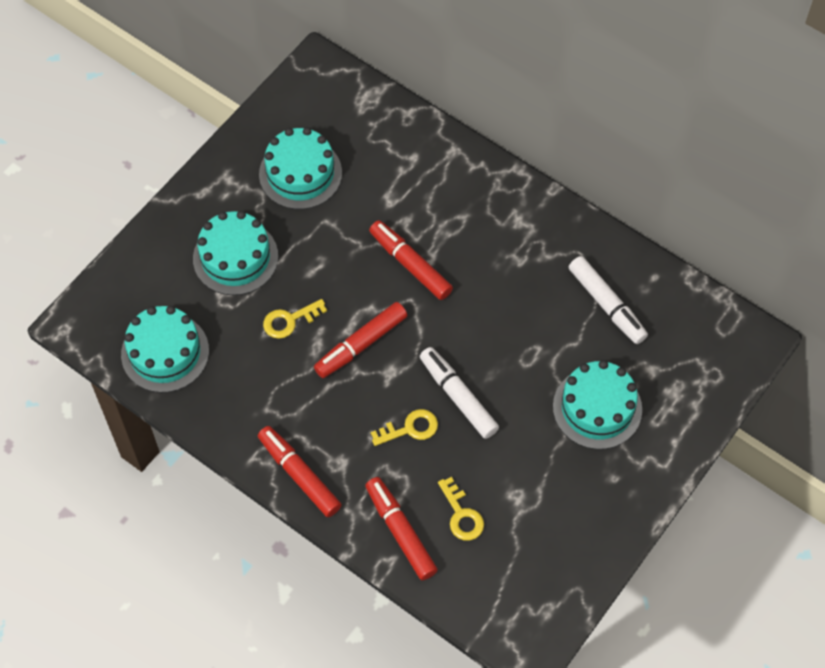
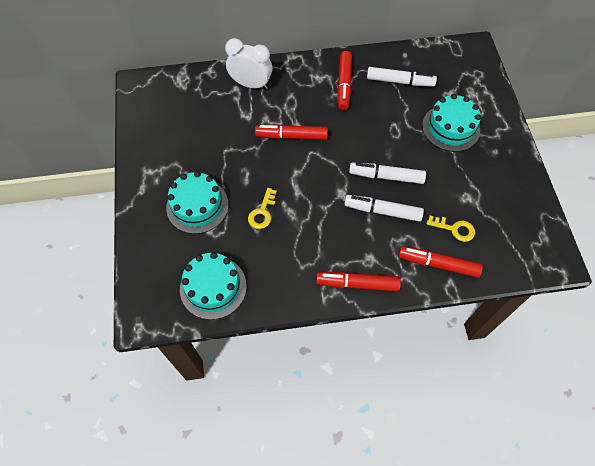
camera: 45 degrees left, 0 degrees up
turquoise cake [259,127,342,209] -> none
red marker [314,302,407,378] -> red marker moved to [337,51,352,110]
yellow key [371,409,438,446] -> white marker [344,195,424,222]
none -> white clock [225,38,272,89]

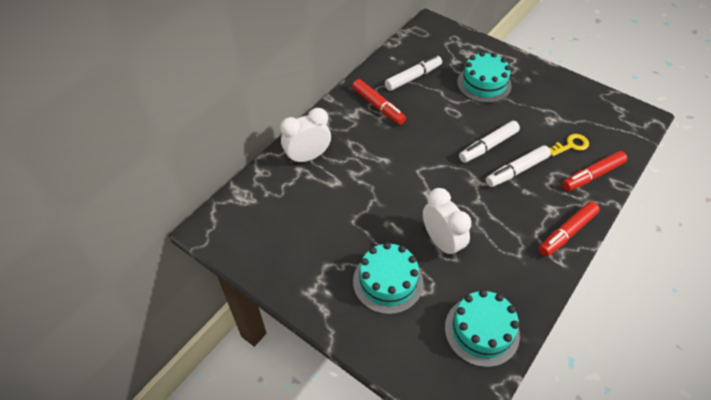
camera: 45 degrees left, 10 degrees down
yellow key [248,188,277,229] -> white clock [423,188,471,258]
red marker [255,125,328,140] -> none

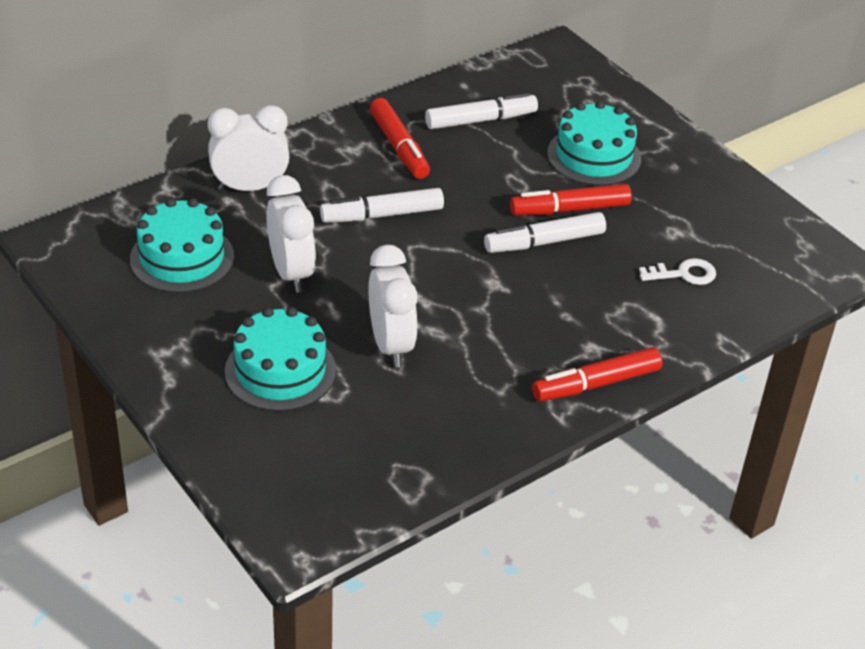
camera: 15 degrees right, 10 degrees down
turquoise cake [445,290,520,367] -> turquoise cake moved to [130,198,234,293]
white marker [486,145,551,187] -> white marker moved to [320,188,444,223]
yellow key [549,134,589,156] -> white key [639,258,716,285]
red marker [562,151,627,191] -> red marker moved to [510,184,632,216]
none -> white clock [266,175,316,293]

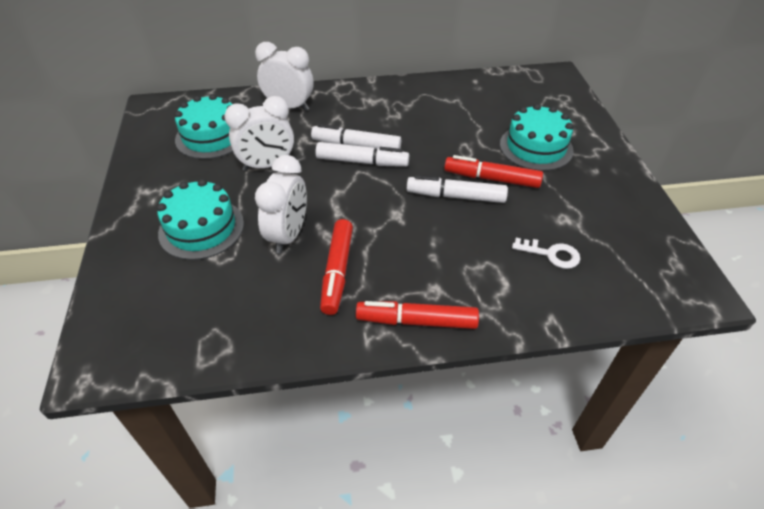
camera: 30 degrees right, 5 degrees up
white clock [266,175,316,293] -> white clock turned 60 degrees clockwise [225,96,294,171]
red marker [370,98,430,179] -> red marker moved to [320,219,353,315]
white marker [425,92,538,129] -> white marker moved to [315,142,409,167]

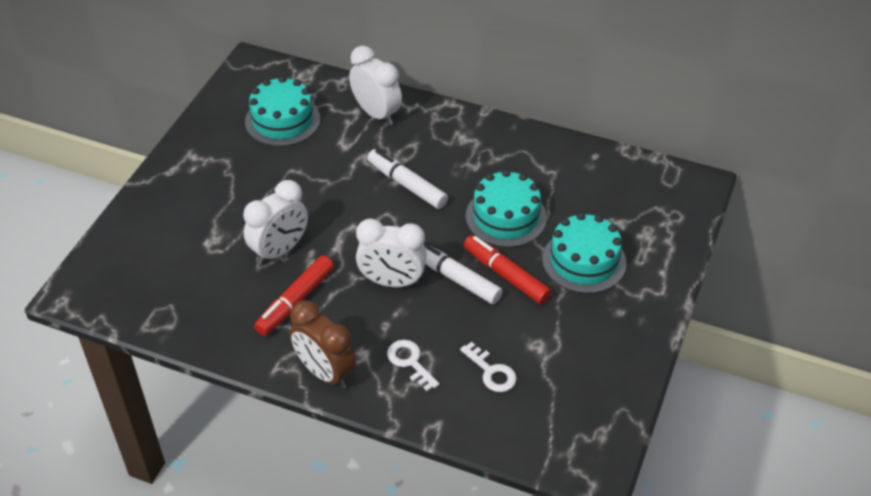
camera: 30 degrees right, 0 degrees up
turquoise cake [157,179,244,260] -> turquoise cake moved to [466,170,547,247]
white clock [225,96,294,171] -> white clock moved to [356,218,427,287]
white marker [315,142,409,167] -> none
red marker [356,301,479,329] -> brown clock [290,300,356,389]
none -> white key [387,340,439,391]

